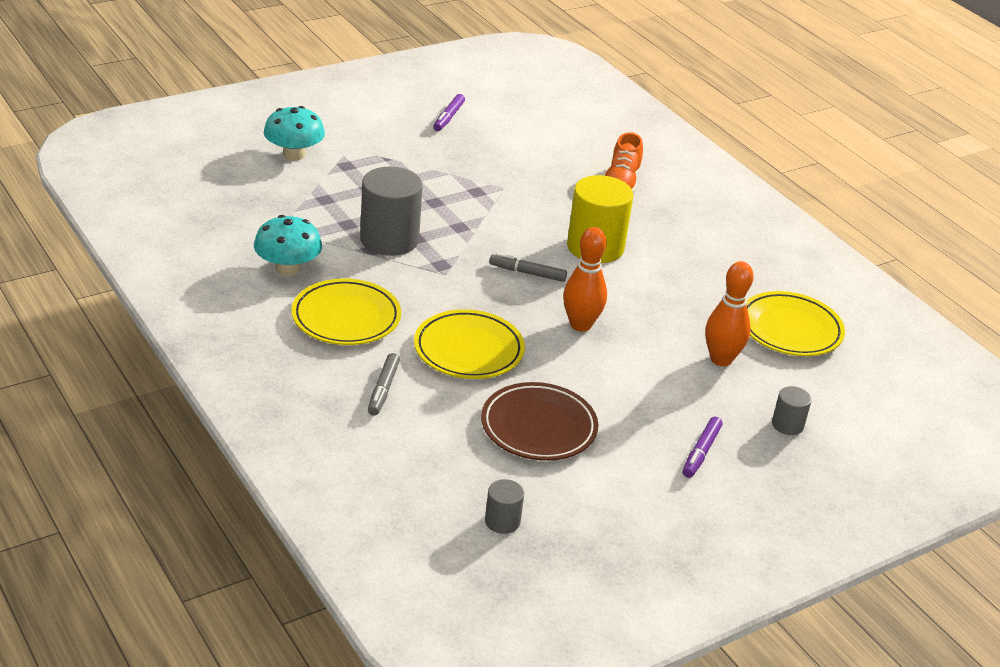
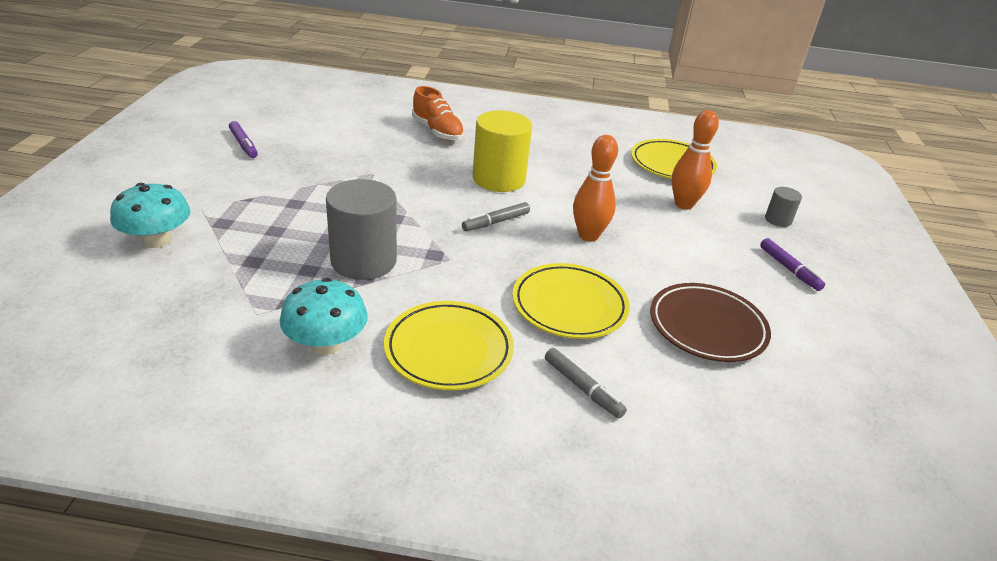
camera: 50 degrees left, 0 degrees up
grey cylinder [485,479,524,534] -> none

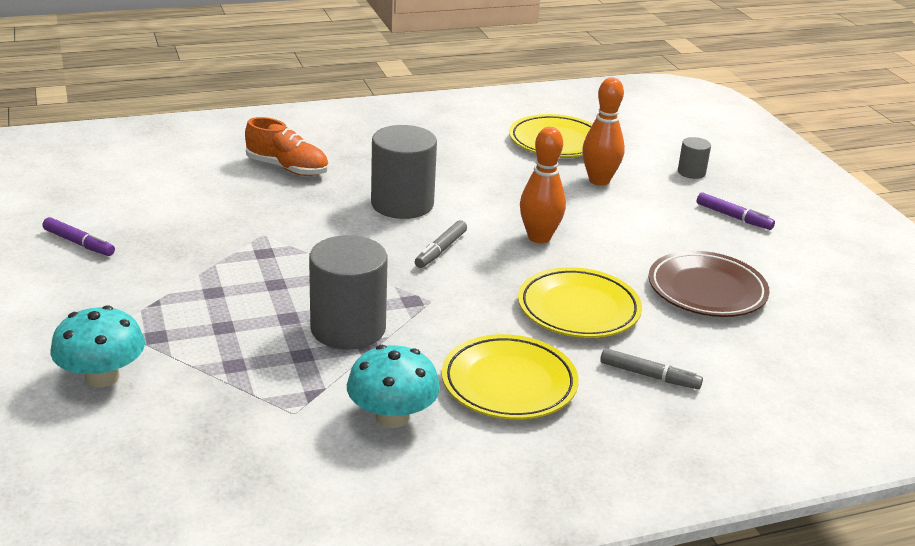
camera: 25 degrees left, 5 degrees down
yellow cylinder [473,110,532,192] -> grey cylinder [371,125,437,219]

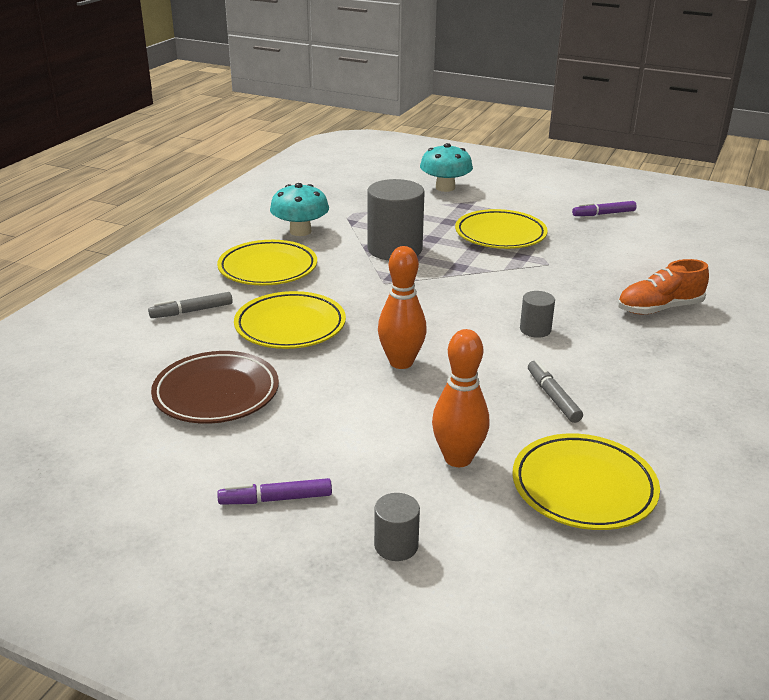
camera: 135 degrees right, 0 degrees up
grey cylinder [371,125,437,219] -> grey cylinder [520,291,555,338], size x0.48
grey marker [415,220,467,268] -> grey marker moved to [528,360,583,423]
none -> yellow plate [455,209,548,249]

